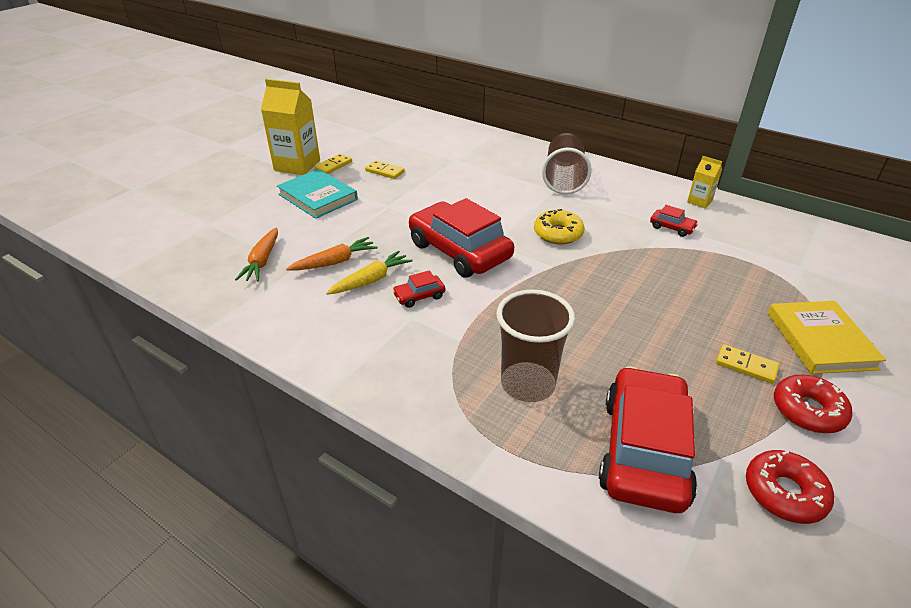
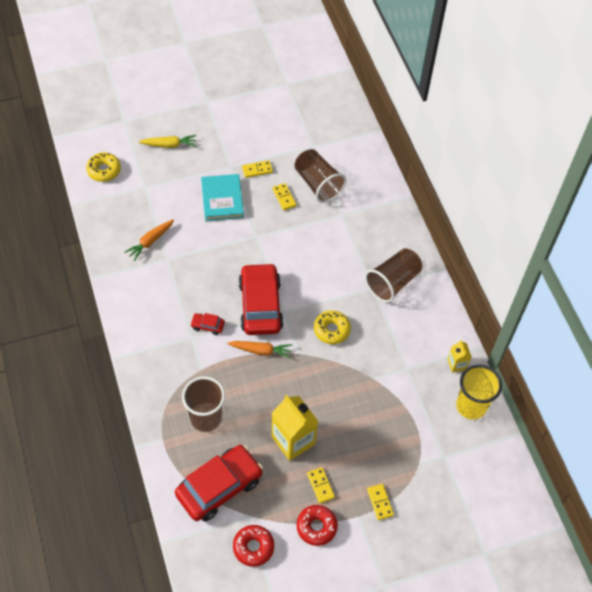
camera: 35 degrees right, 20 degrees up
yellow carton [261,79,320,175] -> yellow carton moved to [272,395,318,461]
orange carrot [286,237,378,270] -> orange carrot moved to [228,341,293,359]
yellow carrot [326,251,413,295] -> yellow carrot moved to [139,135,197,148]
red car [650,205,698,237] -> none
yellow book [768,301,886,374] -> yellow domino [367,484,394,520]
none -> yellow donut [86,152,121,182]
none -> brown cup [294,149,346,203]
none -> yellow cup [456,364,502,420]

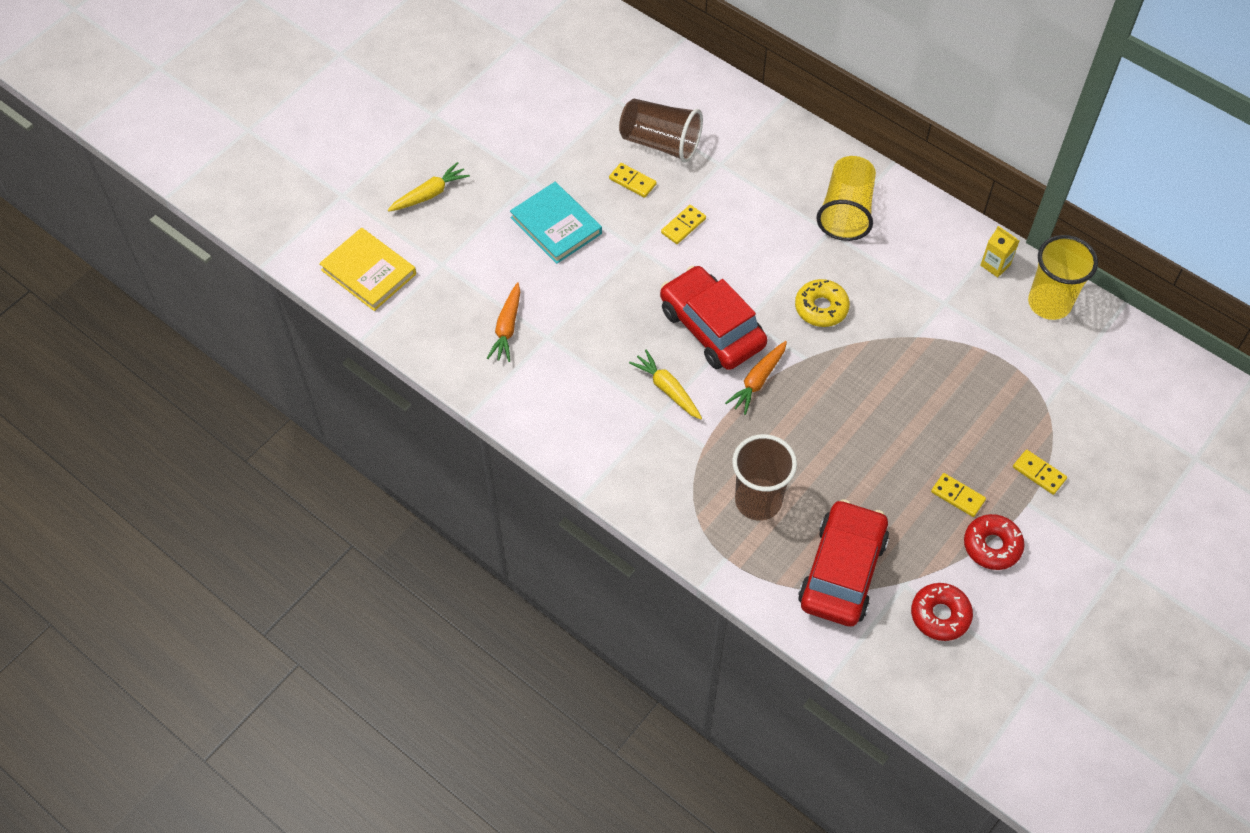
camera: 30 degrees left, 0 degrees up
yellow donut [86,152,121,182] -> yellow book [319,228,416,311]
red car [190,313,225,335] -> yellow carrot [629,349,702,420]
orange carrot [228,341,293,359] -> orange carrot turned 150 degrees clockwise [725,341,787,415]
yellow domino [242,160,273,178] -> yellow domino moved to [661,205,706,244]
yellow carton [272,395,318,461] -> none
brown cup [365,248,422,303] -> yellow cup [816,156,876,241]

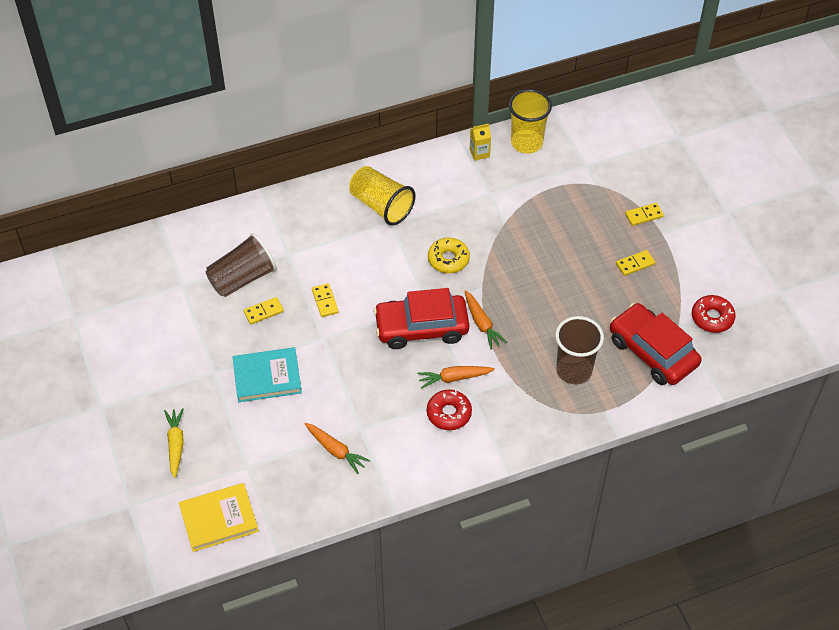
camera: 60 degrees left, 5 degrees down
yellow carrot [629,349,702,420] -> orange carrot [417,366,495,389]
red donut [964,514,1025,570] -> red donut moved to [427,390,472,430]

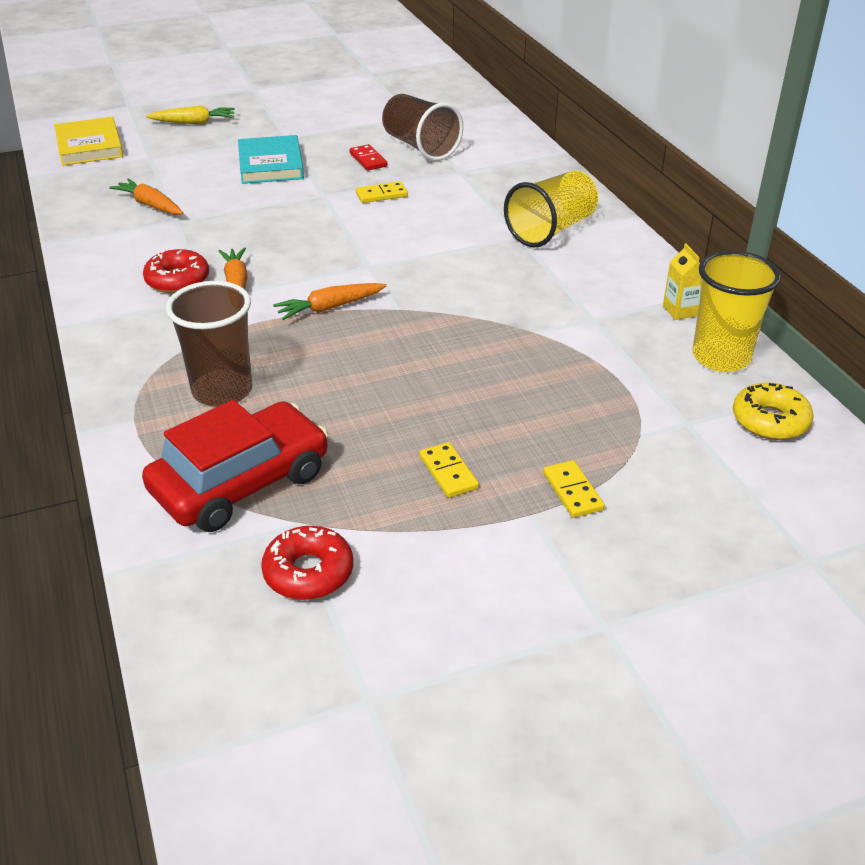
camera: 90 degrees right, 15 degrees down
yellow domino [244,297,284,324] -> red domino [349,144,388,171]
orange carrot [305,423,371,474] -> orange carrot turned 90 degrees clockwise [109,179,183,215]
red car [373,288,469,349] -> none
yellow donut [428,238,470,273] -> yellow donut moved to [733,383,814,440]

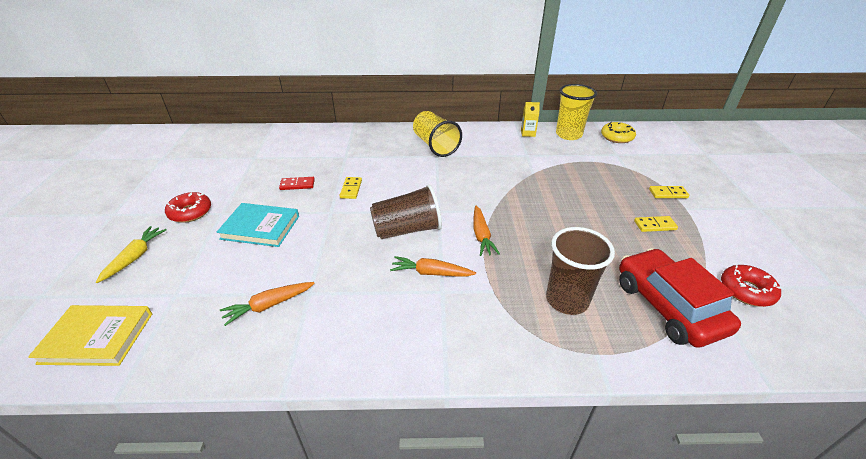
camera: 70 degrees left, 0 degrees up
red donut [143,249,209,293] -> red donut moved to [165,192,211,223]
brown cup [382,94,463,161] -> brown cup moved to [370,184,442,239]

